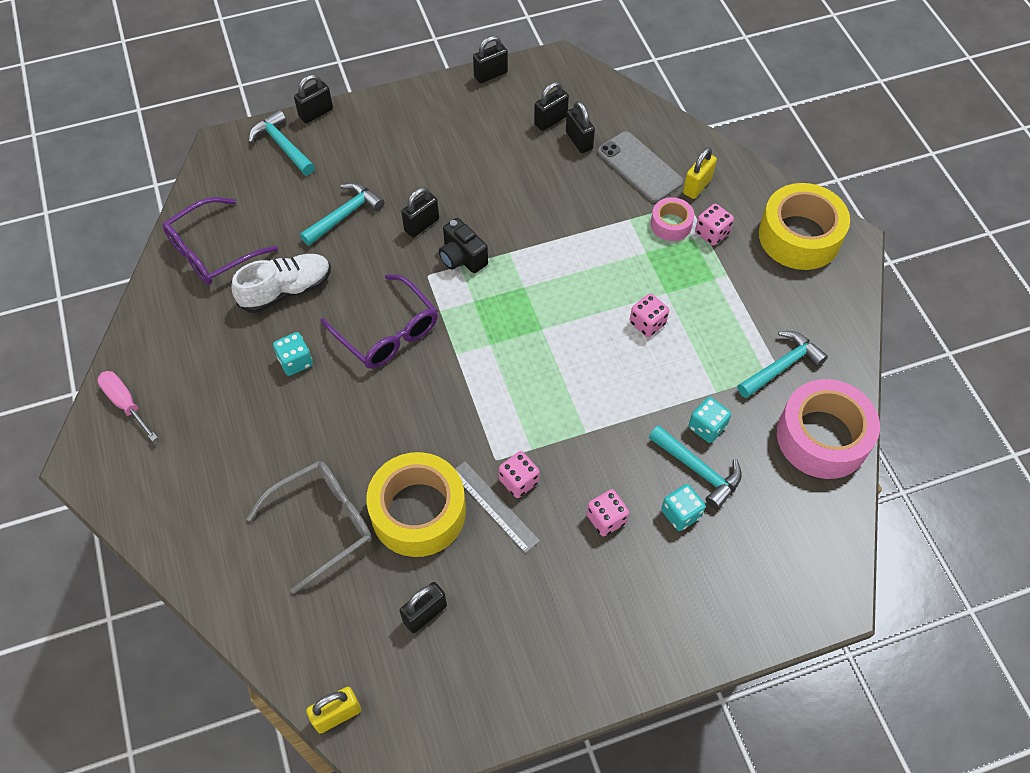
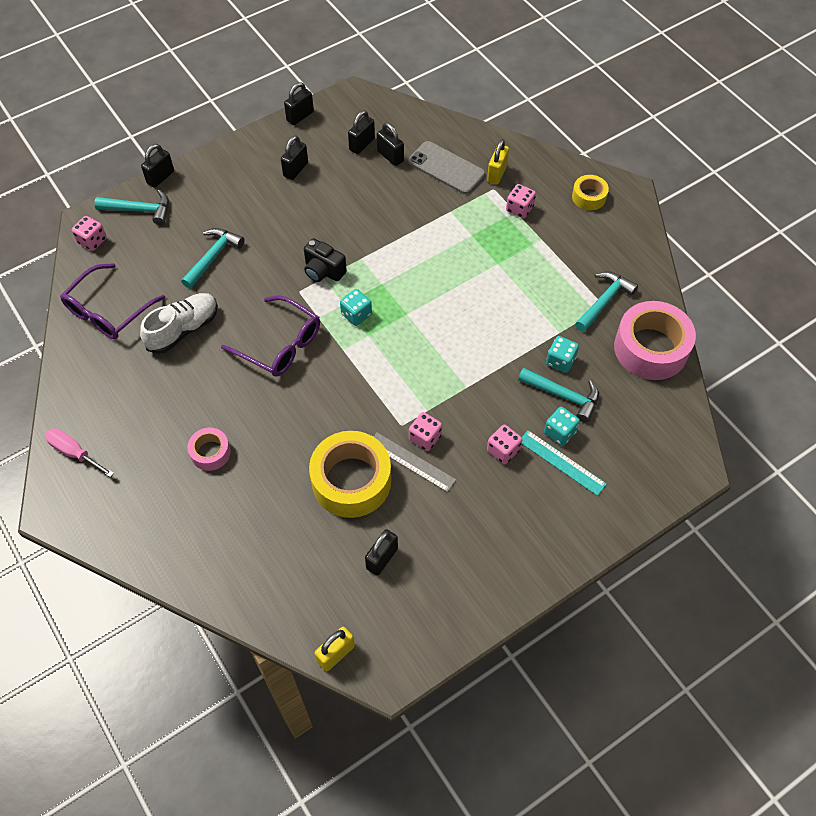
camera: 15 degrees left, 0 degrees up
grey glasses [247,461,372,594] -> none
turquoise hammer [249,110,315,175] -> turquoise hammer turned 150 degrees clockwise [94,190,169,225]
turquoise dice [273,332,313,376] -> turquoise dice moved to [340,289,372,326]
black padlock [401,187,439,237] -> black padlock moved to [281,135,308,180]
pink dice [630,293,669,337] -> pink dice moved to [72,216,107,251]
pink tape [651,197,694,241] -> pink tape moved to [188,428,231,471]
yellow tape [759,183,850,270] -> yellow tape [572,175,609,210], size x0.51
none -> turquoise ruler [522,430,607,496]

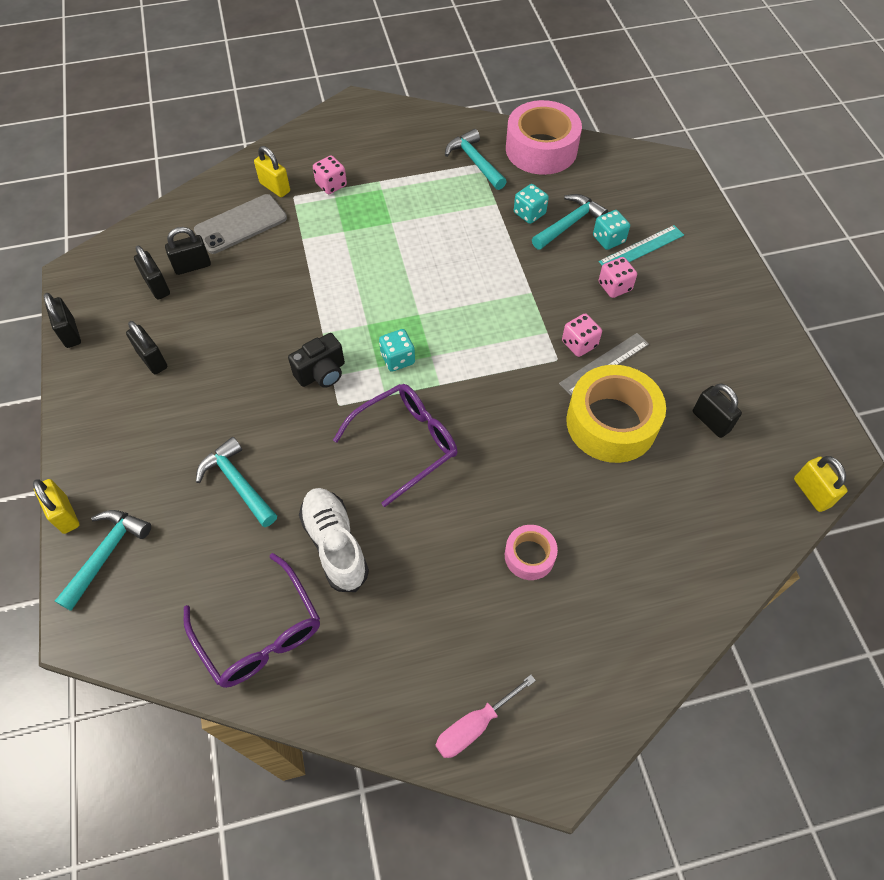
camera: 70 degrees left, 0 degrees up
pink dice [72,216,107,251] -> none
black padlock [141,144,174,188] -> yellow padlock [33,479,79,534]
yellow tape [572,175,609,210] -> none

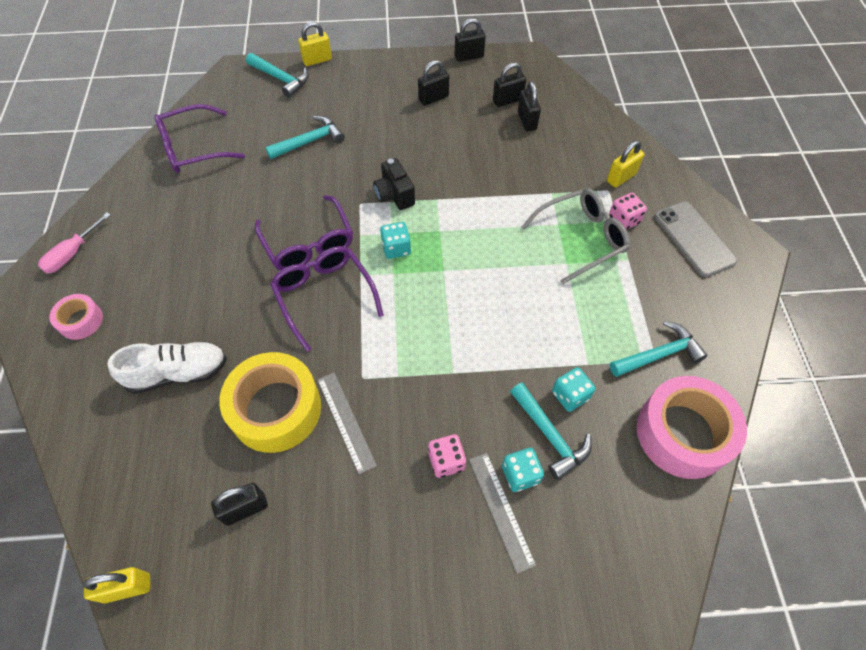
camera: 100 degrees right, 0 degrees up
grey phone [194,194,287,254] -> grey phone moved to [654,201,737,277]
white shoe [299,488,369,592] -> white shoe moved to [108,341,227,394]
pink screwdriver [436,675,536,758] -> pink screwdriver turned 120 degrees counterclockwise [38,213,111,274]
pink tape [505,525,558,580] -> pink tape moved to [49,294,103,340]
pink dice [562,313,602,357] -> none
turquoise ruler [599,225,684,266] -> grey ruler [469,453,536,574]
none -> purple glasses [270,246,384,352]
none -> grey glasses [521,188,630,284]

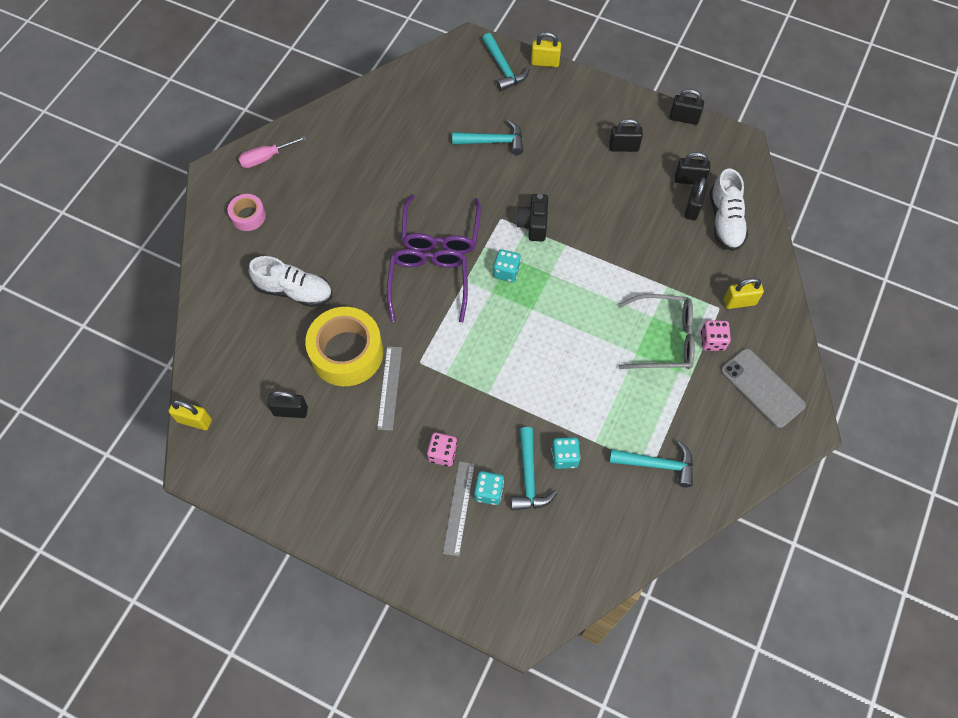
camera: 30 degrees right, 5 degrees up
purple glasses [154,104,245,173] -> none
pink tape [637,376,747,479] -> none
grey phone [654,201,737,277] -> grey phone turned 45 degrees counterclockwise [721,348,806,428]
none -> white shoe [710,168,748,251]

